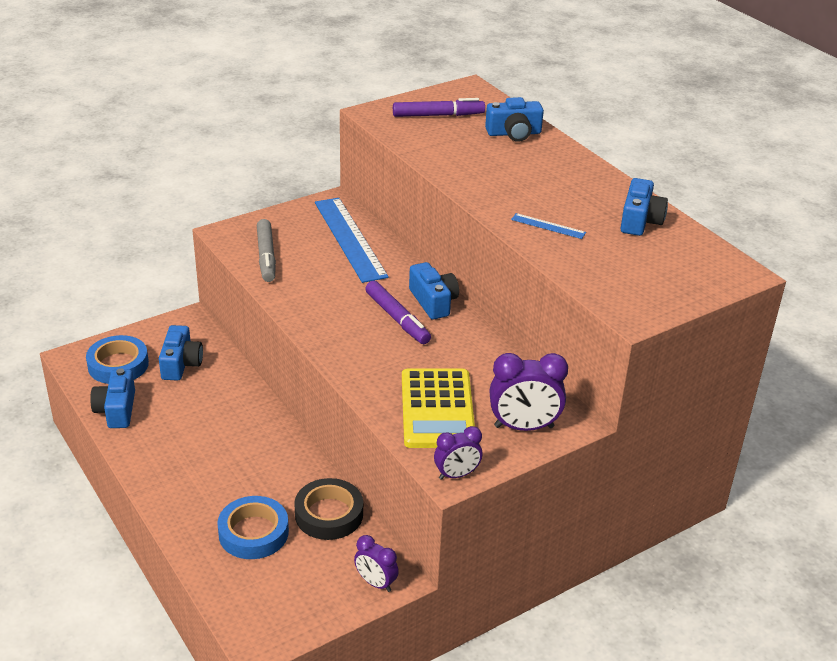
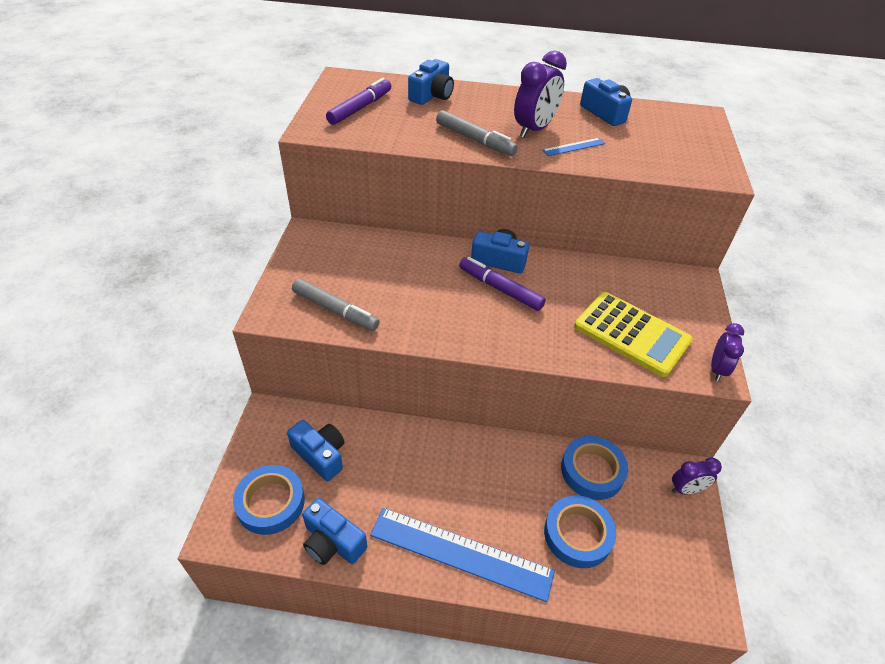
camera: 50 degrees left, 10 degrees up
black tape [294,478,363,540] -> blue tape [561,436,628,500]
blue ruler [315,198,389,283] -> blue ruler moved to [370,508,555,602]
purple marker [365,281,431,344] -> purple marker turned 150 degrees counterclockwise [459,257,546,311]
purple clock [490,353,568,431] -> purple clock moved to [514,50,567,138]
none -> grey marker [436,110,518,156]

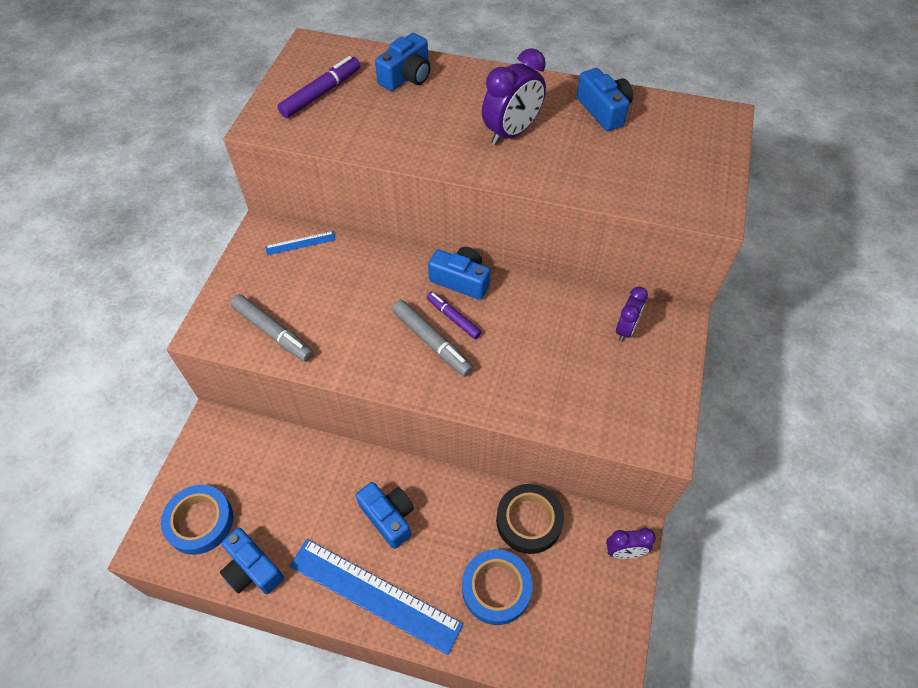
camera: 10 degrees right, 10 degrees up
blue camera [287,420,344,481] -> blue camera moved to [356,482,414,549]
grey marker [436,110,518,156] -> grey marker moved to [392,300,473,377]
purple marker [459,257,546,311] -> purple marker [426,292,482,339], size x0.67
blue ruler [542,138,605,156] -> blue ruler moved to [265,231,336,255]
blue tape [561,436,628,500] -> black tape [496,484,564,554]
yellow calculator [574,292,693,377] -> none
purple clock [711,323,744,381] -> purple clock moved to [616,287,648,342]

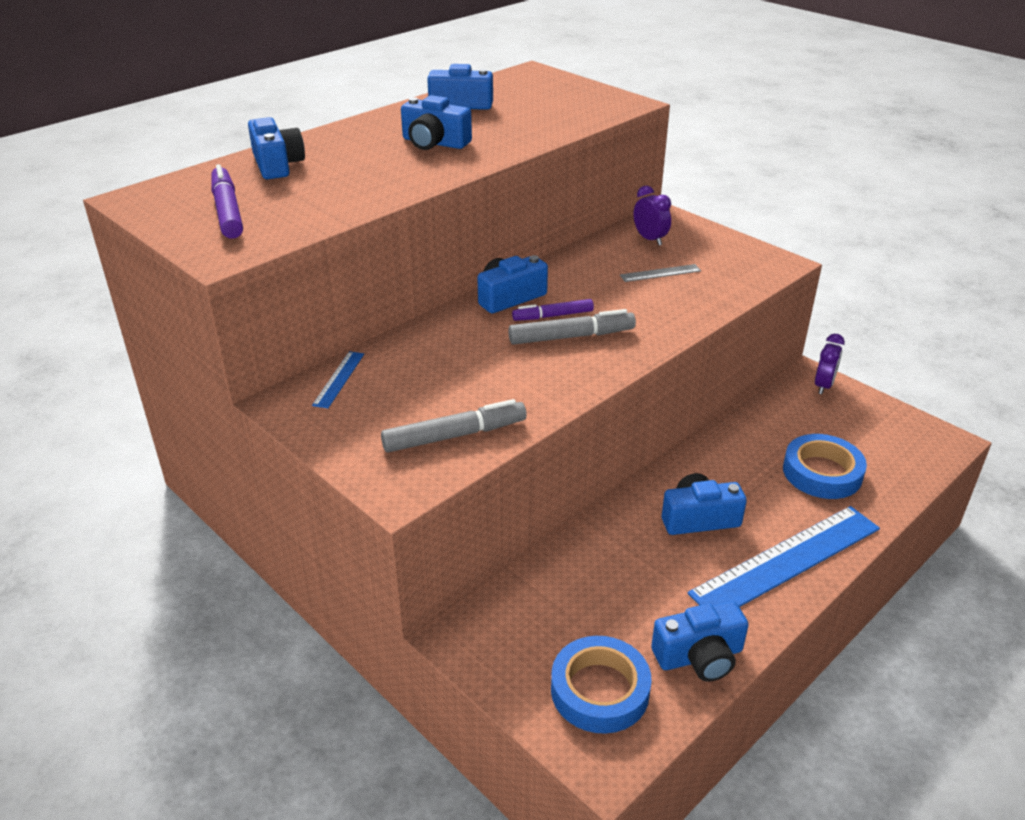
camera: 60 degrees left, 20 degrees down
purple clock [482,48,546,145] -> blue camera [401,95,472,150]
black tape [496,484,564,554] -> none
none -> grey ruler [620,264,701,282]

